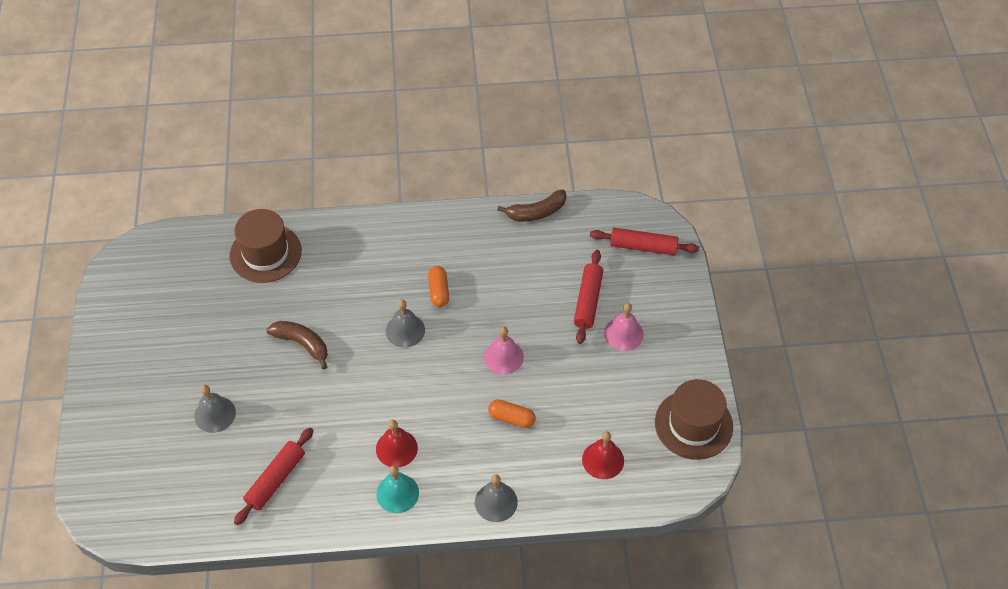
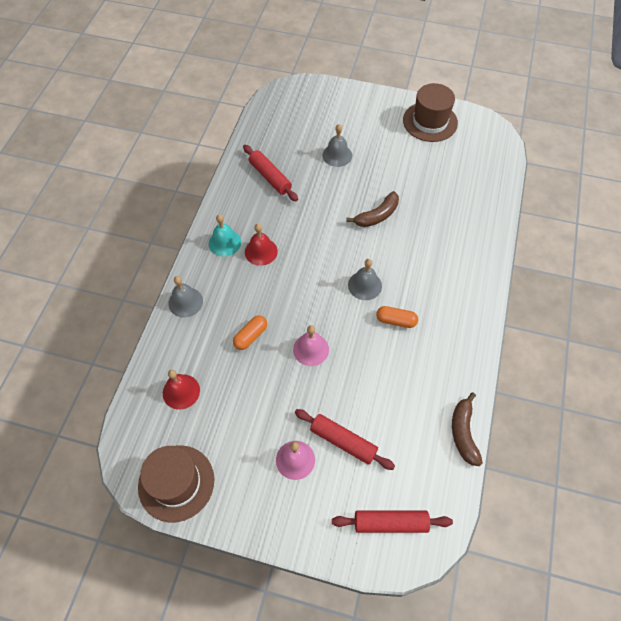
camera: 110 degrees right, 5 degrees up
brown hat [230,209,302,283] -> brown hat moved to [403,83,458,142]
red rolling pin [590,228,699,255] -> red rolling pin turned 60 degrees clockwise [332,510,453,533]

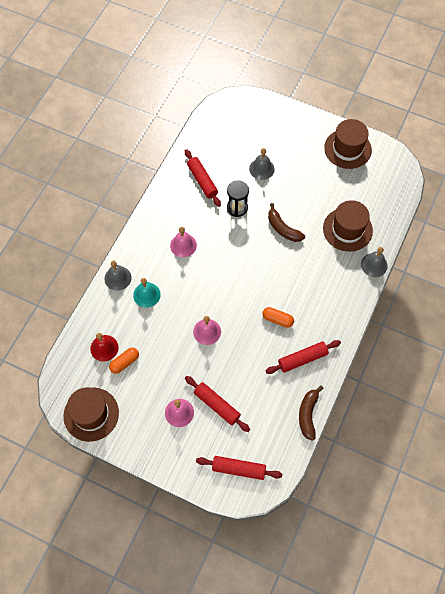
camera: 10 degrees right, 5 degrees up
turquoise bell [209,214,241,257] -> turquoise bell moved to [133,278,161,308]
orange capsule [233,315,267,350] -> orange capsule moved to [109,348,139,374]
red bell [245,224,278,266] -> pink bell [170,227,197,257]
brown banana [346,191,399,227] -> brown banana turned 75 degrees clockwise [268,203,305,242]
grey bell [348,259,382,300] -> grey bell moved to [361,247,388,277]
none -> black hourglass [227,181,249,217]
none -> red rolling pin [266,340,341,374]
none -> brown hat [323,200,373,252]

